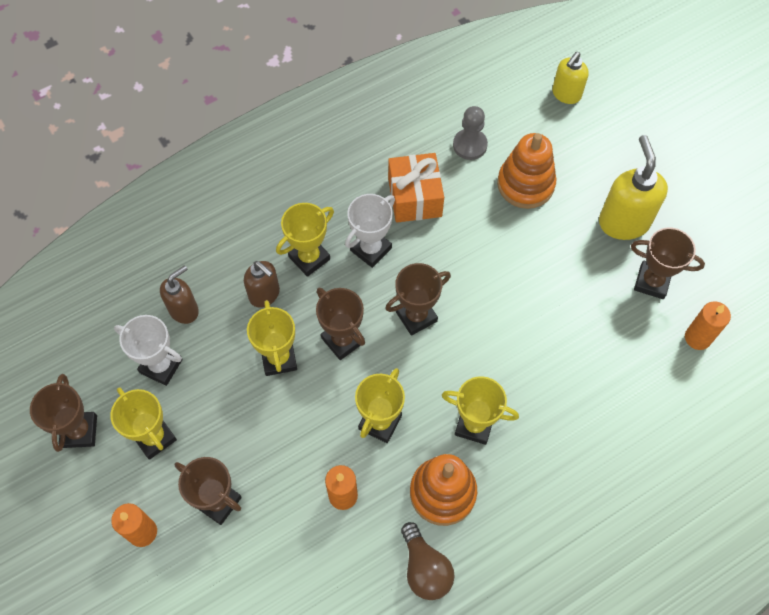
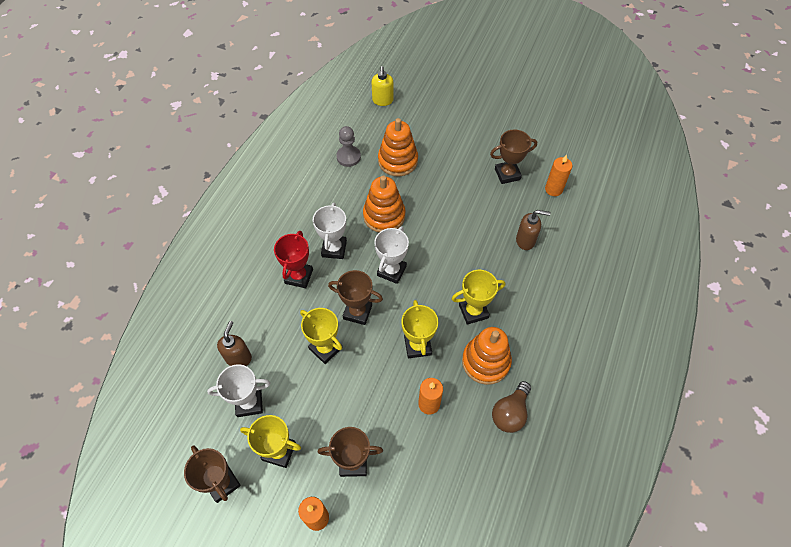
camera: 35 degrees left, 5 degrees down
brown soap dispenser [244,261,280,308] -> brown soap dispenser moved to [516,210,550,250]
yellow trophy [276,203,334,277] -> red trophy [274,231,313,288]
brown trophy [385,263,451,336] -> white trophy [374,227,409,284]
orange gift [388,153,444,223] -> none
brown light bulb [401,522,455,600] -> brown light bulb turned 90 degrees clockwise [492,381,531,433]
yellow soap dispenser [599,135,668,240] -> none
none -> orange stacking toy [363,175,406,233]

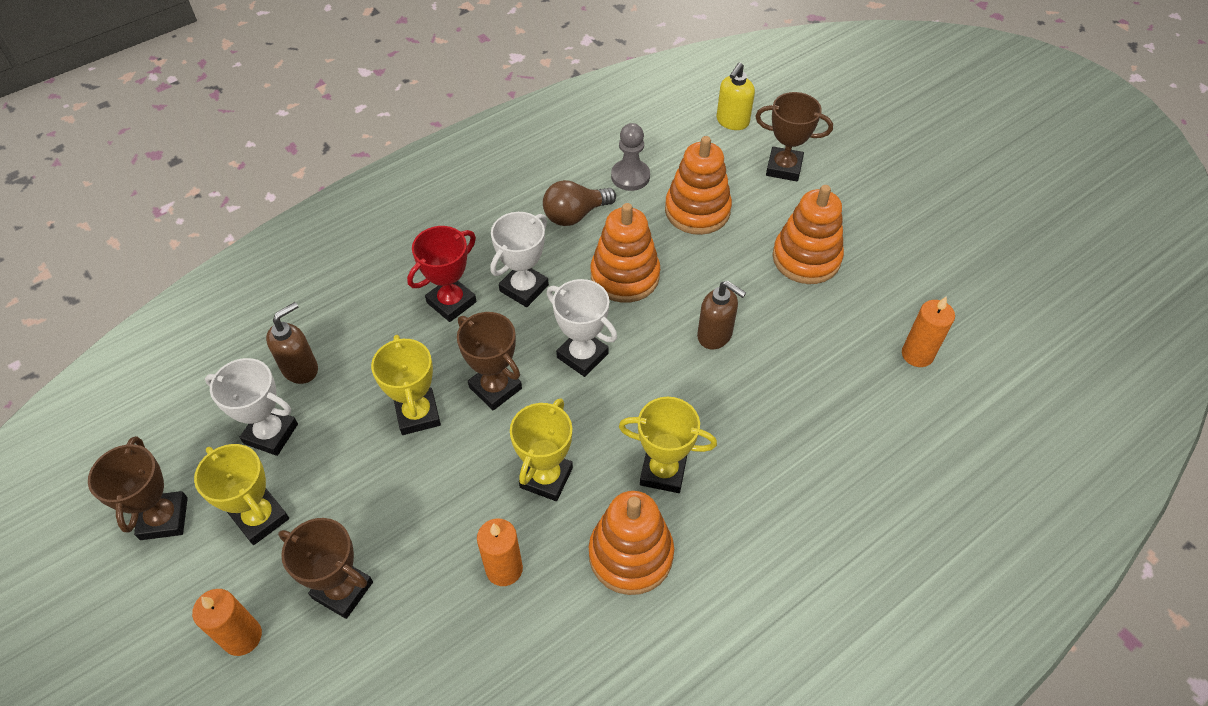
camera: 30 degrees right, 5 degrees down
white trophy [374,227,409,284] -> white trophy turned 75 degrees clockwise [547,279,617,377]
brown trophy [490,130,537,184] -> brown trophy moved to [755,92,833,181]
brown light bulb [492,381,531,433] -> brown light bulb moved to [543,180,616,226]
brown soap dispenser [516,210,550,250] -> brown soap dispenser moved to [697,281,746,350]
none -> orange stacking toy [773,185,844,284]

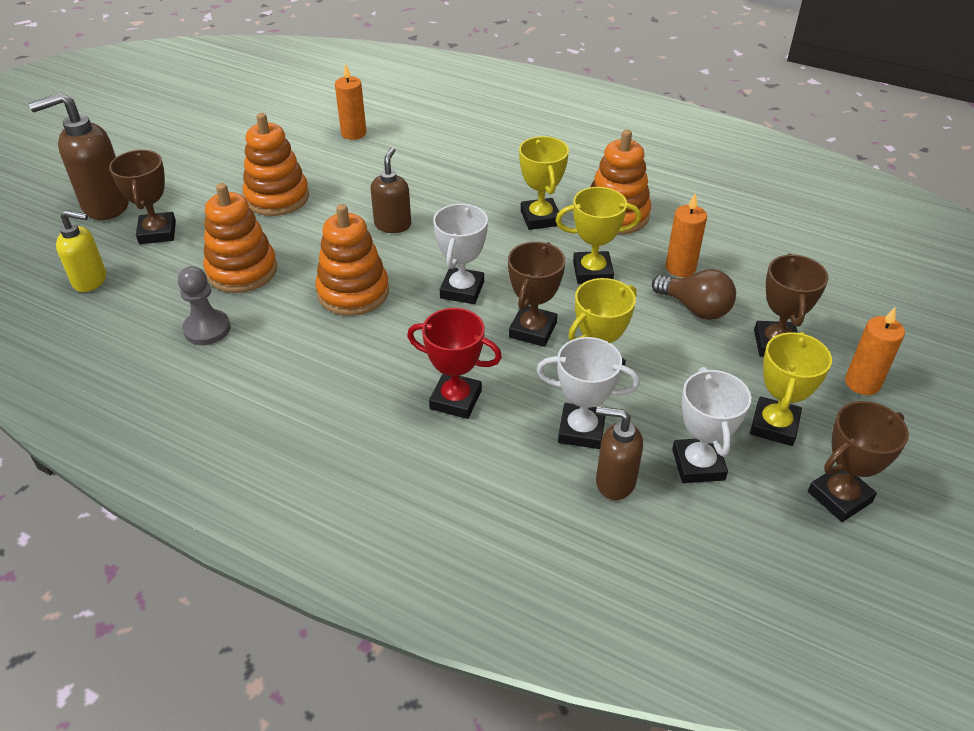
camera: 115 degrees left, 10 degrees down
white trophy [490,212,549,307] -> white trophy moved to [536,337,640,449]
brown light bulb [543,180,616,226] -> brown light bulb moved to [652,269,736,320]
none -> brown soap dispenser [29,92,129,220]

